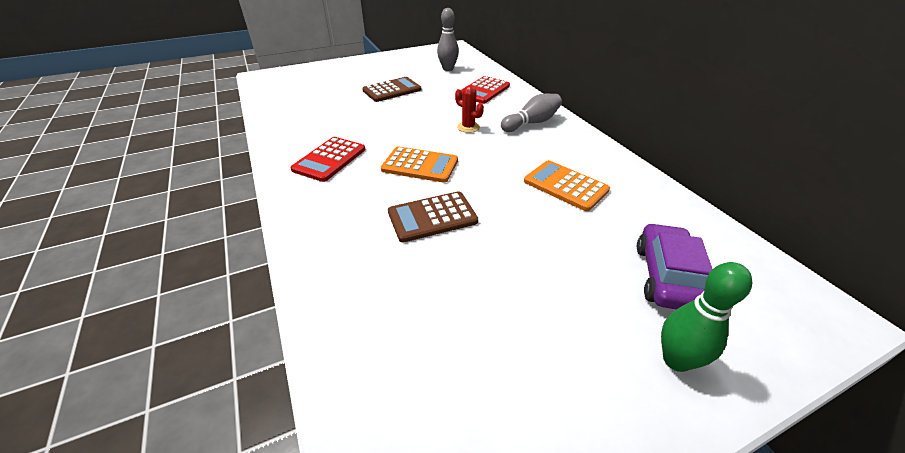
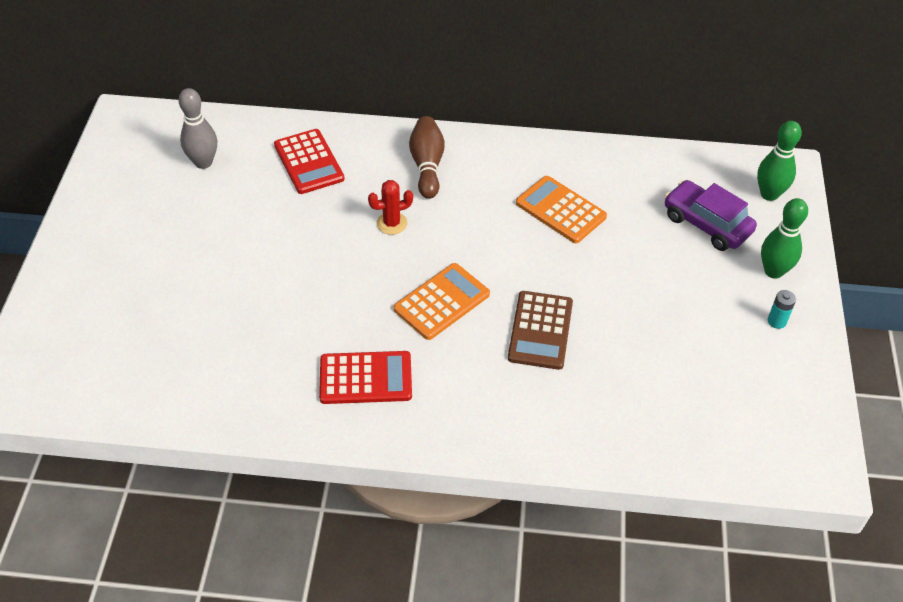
camera: 60 degrees left, 10 degrees up
red calculator [290,137,365,182] -> red calculator turned 60 degrees counterclockwise [319,351,412,404]
brown calculator [362,77,421,102] -> none
grey bowling pin [501,94,562,132] -> brown bowling pin [409,116,445,199]
orange calculator [524,160,610,211] -> orange calculator turned 60 degrees clockwise [516,176,607,243]
none -> green bowling pin [757,121,802,201]
none -> turquoise battery [768,290,796,329]

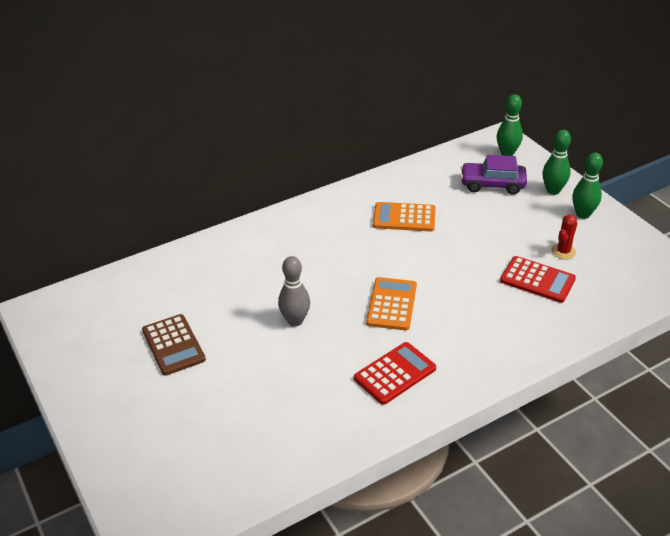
camera: 35 degrees left, 10 degrees down
grey bowling pin [178,88,217,169] -> grey bowling pin moved to [278,256,310,326]
red calculator [274,129,345,194] -> red calculator moved to [500,256,576,303]
red cactus [368,180,413,235] -> red cactus moved to [551,215,577,260]
brown bowling pin [409,116,445,199] -> none
brown calculator [508,291,573,370] -> brown calculator moved to [142,314,206,376]
turquoise battery [768,290,796,329] -> green bowling pin [572,152,603,219]

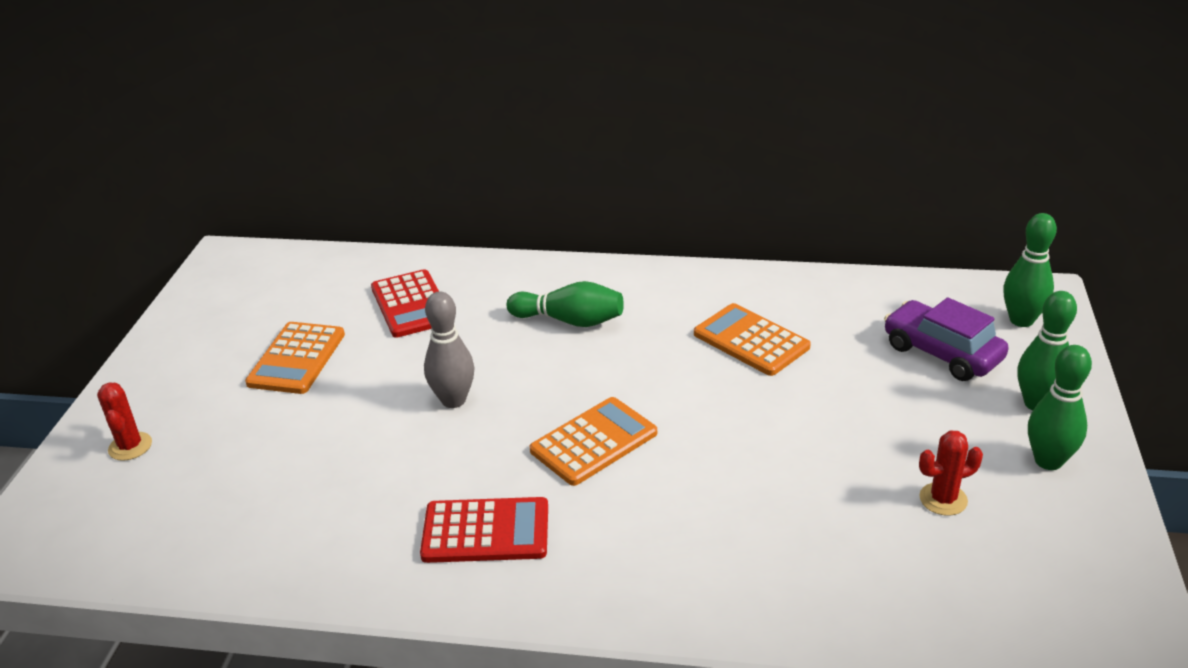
camera: 40 degrees right, 5 degrees down
brown calculator [142,314,206,376] -> orange calculator [245,322,345,394]
red calculator [500,256,576,303] -> red calculator moved to [371,269,439,338]
none -> red cactus [97,382,152,461]
none -> green bowling pin [507,281,624,327]

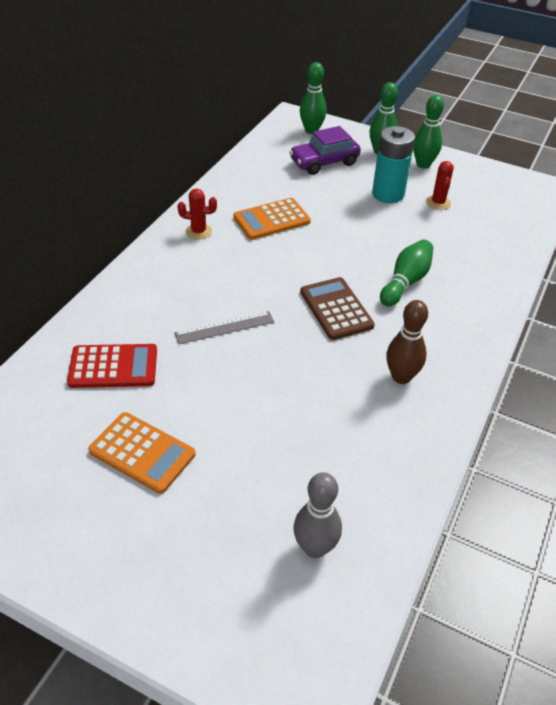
camera: 75 degrees left, 10 degrees up
red cactus [97,382,152,461] -> red cactus moved to [177,189,217,240]
red calculator [420,497,548,563] -> brown bowling pin [386,300,428,384]
grey bowling pin [424,291,475,408] -> grey bowling pin moved to [293,472,342,558]
green bowling pin [507,281,624,327] -> green bowling pin moved to [380,240,433,307]
orange calculator [530,397,657,486] -> brown calculator [300,277,375,340]
none -> grey ruler [174,311,274,344]
none -> turquoise battery [372,126,415,203]

